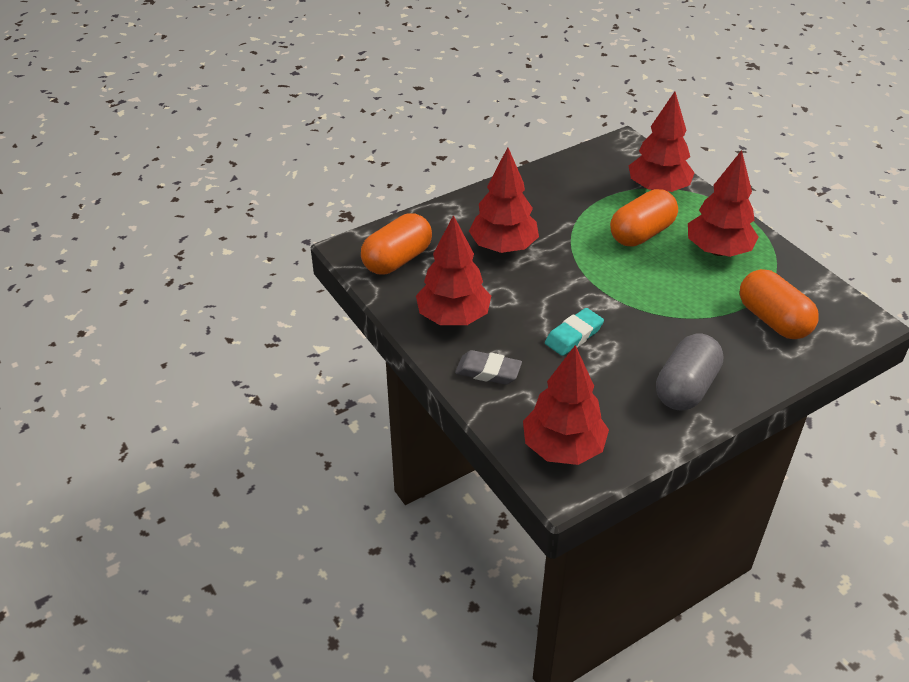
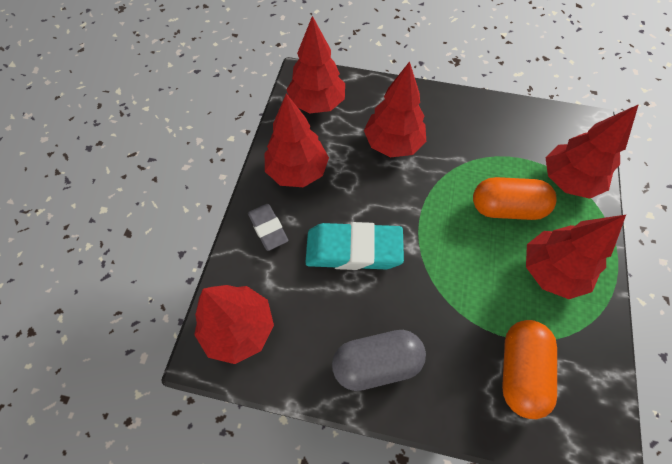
camera: 45 degrees right, 20 degrees up
orange capsule [361,214,432,275] -> red tree [286,16,345,114]
turquoise eraser [545,308,604,356] -> turquoise eraser [305,222,404,270], size x1.73

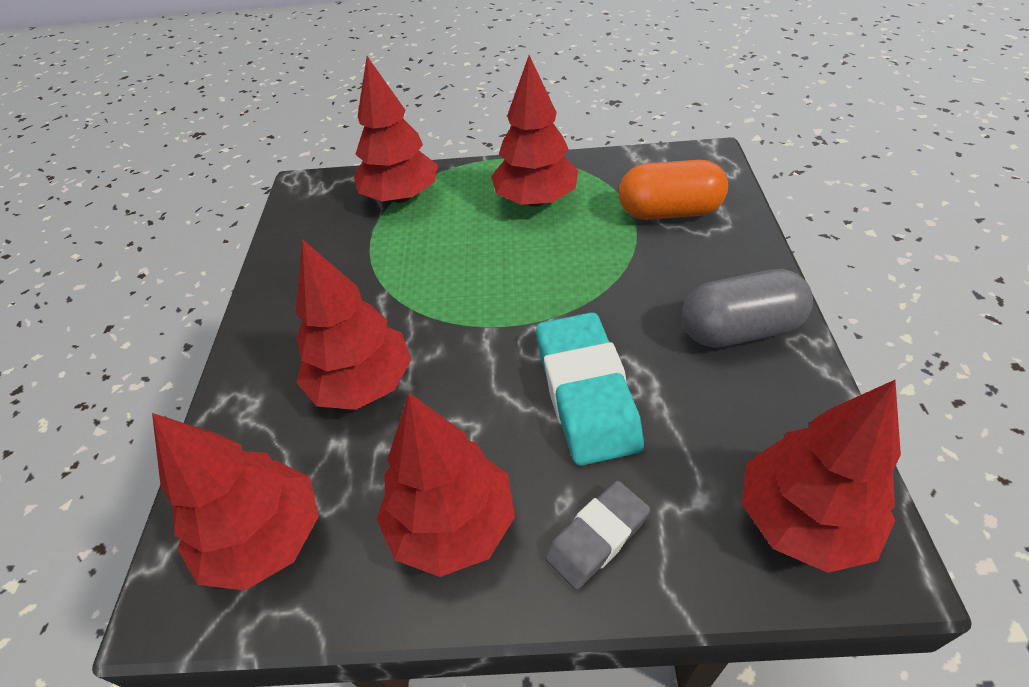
camera: 100 degrees left, 15 degrees down
grey capsule [332,330,426,391] -> grey capsule turned 75 degrees counterclockwise [682,269,813,348]
orange capsule [473,177,557,220] -> none

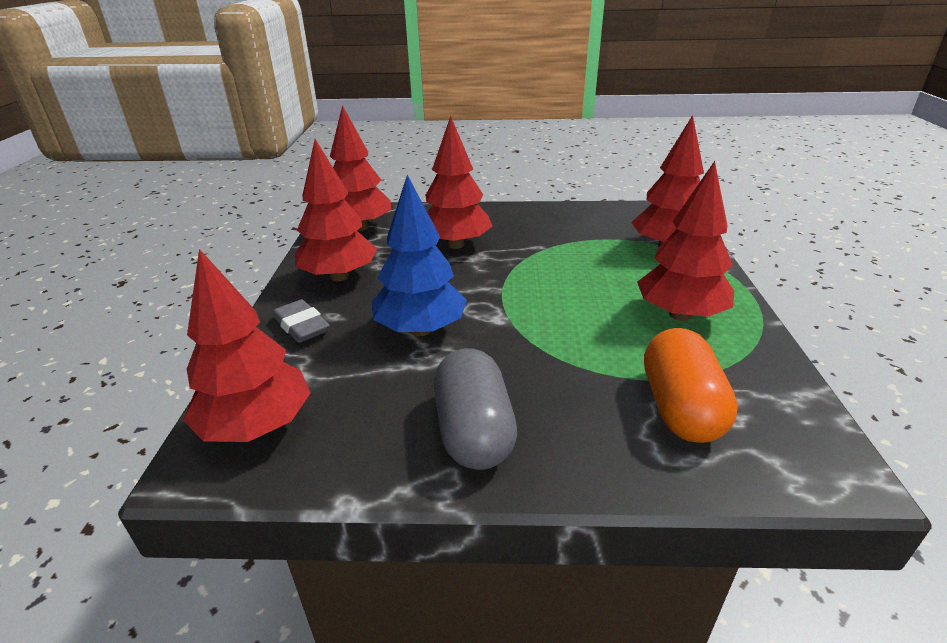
camera: 90 degrees right, 15 degrees down
turquoise eraser [536,312,644,466] -> blue tree [372,175,467,336]

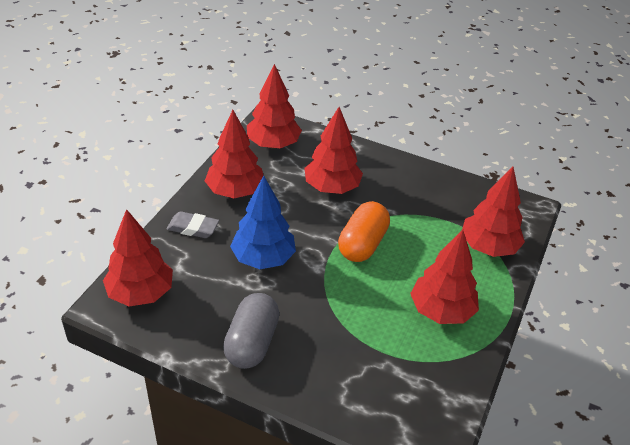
camera: 20 degrees right, 10 degrees up
grey eraser [273,299,330,343] -> grey eraser turned 60 degrees counterclockwise [167,211,219,238]
orange capsule [644,328,738,443] -> orange capsule moved to [338,201,390,262]

